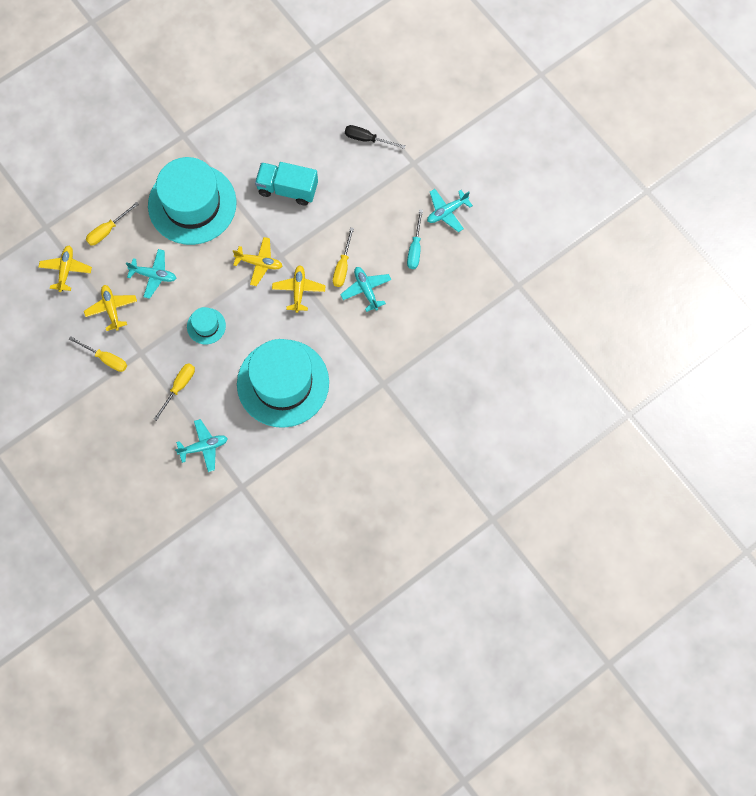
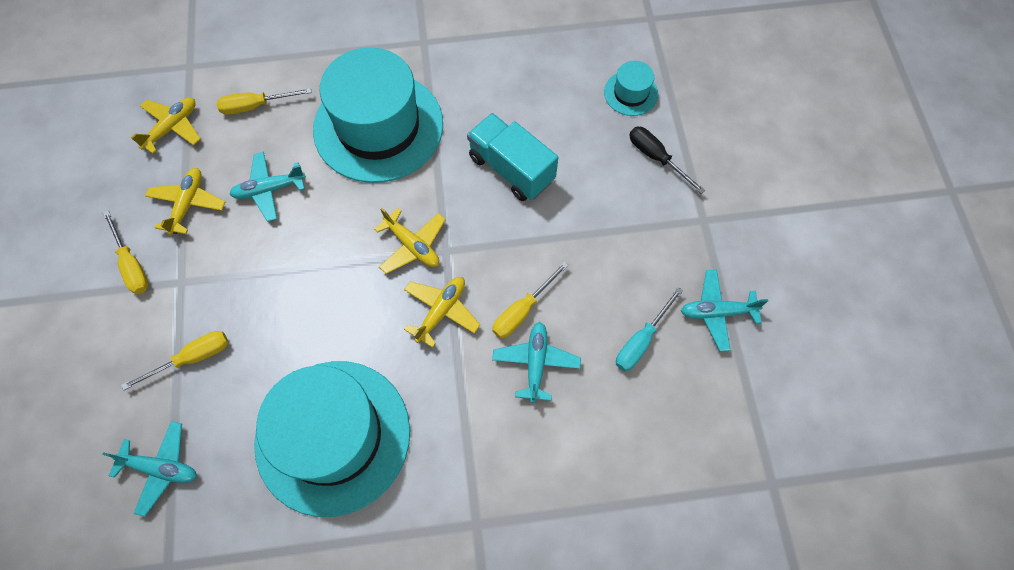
camera: 30 degrees right, 5 degrees down
turquoise plane [126,249,177,299] -> turquoise plane turned 120 degrees clockwise [230,152,306,222]
turquoise hat [187,307,226,344] -> turquoise hat moved to [604,61,658,116]

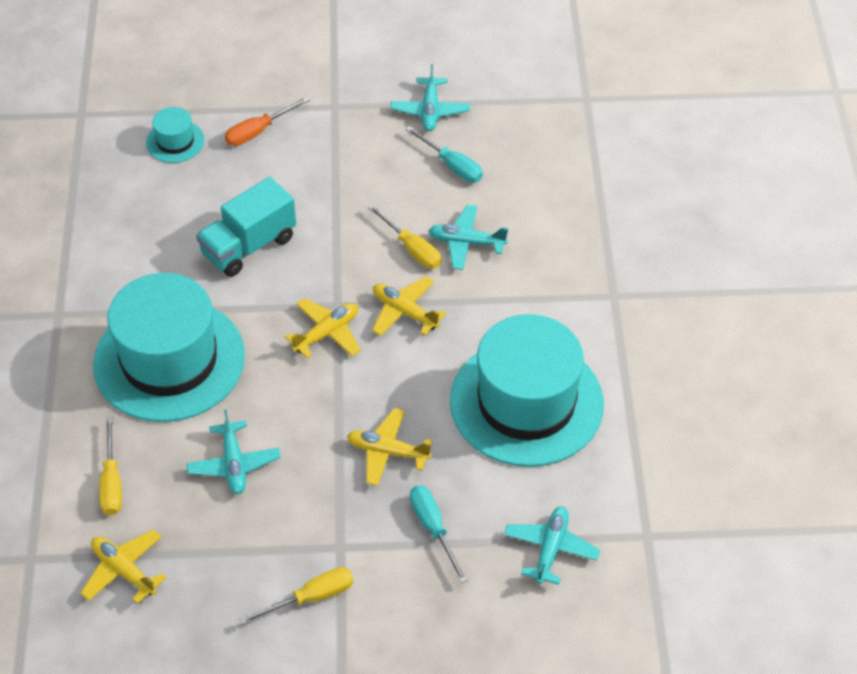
camera: 85 degrees left, 15 degrees down
yellow screwdriver [121,331,228,391] -> turquoise screwdriver [410,485,468,583]
yellow plane [145,168,225,235] -> yellow plane moved to [347,408,433,486]
black screwdriver [629,127,705,194] -> orange screwdriver [225,97,310,146]

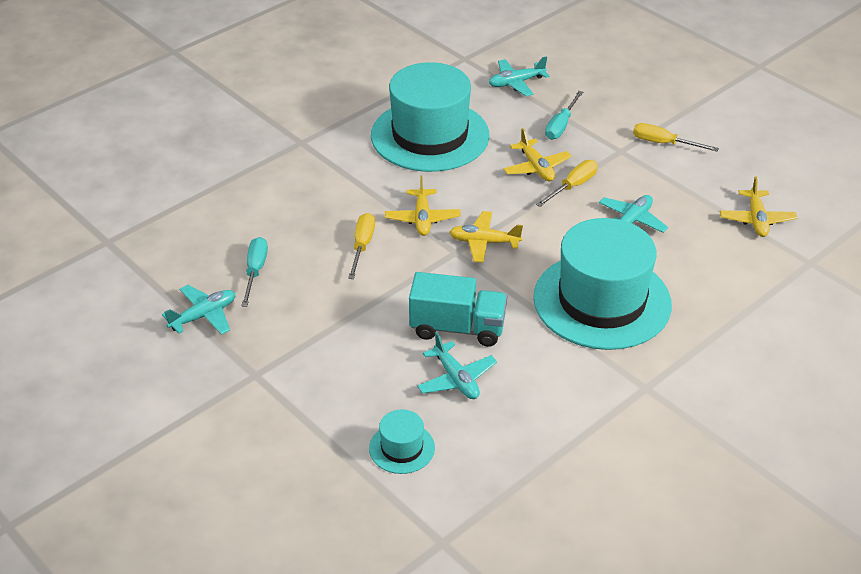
camera: 130 degrees left, 10 degrees down
yellow screwdriver [99,416,122,515] -> yellow screwdriver moved to [536,160,598,207]
orange screwdriver [225,97,310,146] -> none
turquoise plane [428,205,508,270] -> turquoise plane moved to [417,332,497,399]

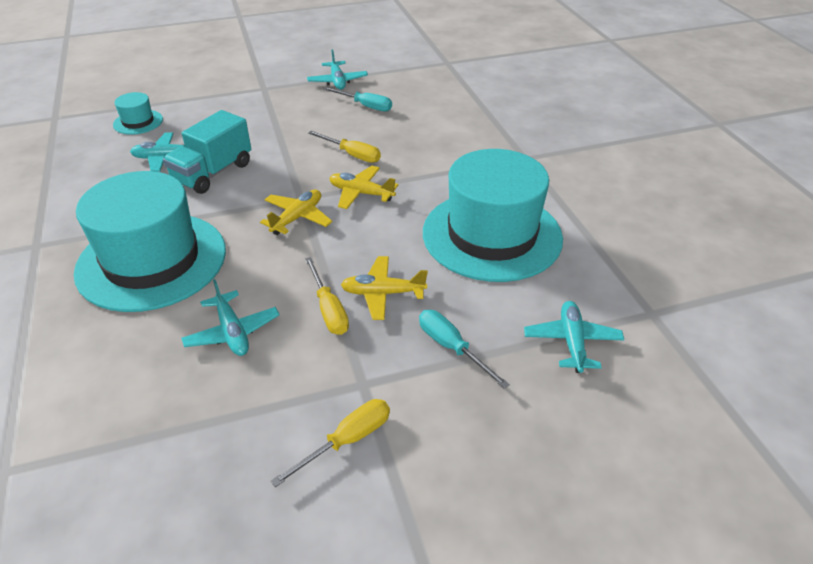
camera: 115 degrees right, 0 degrees up
yellow plane [720,177,797,237] -> none

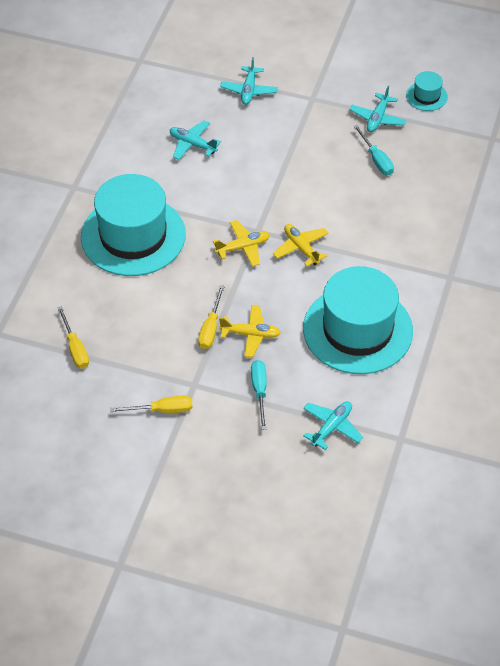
camera: 35 degrees right, 10 degrees up
turquoise hat [113,92,163,135] -> turquoise hat moved to [406,71,448,111]
turquoise truck [163,110,251,194] -> none
turquoise plane [181,279,279,356] -> turquoise plane moved to [220,57,278,105]
yellow screwdriver [308,131,381,163] -> yellow screwdriver moved to [57,306,89,368]
yellow plane [341,256,428,320] -> yellow plane turned 150 degrees clockwise [219,305,281,358]

